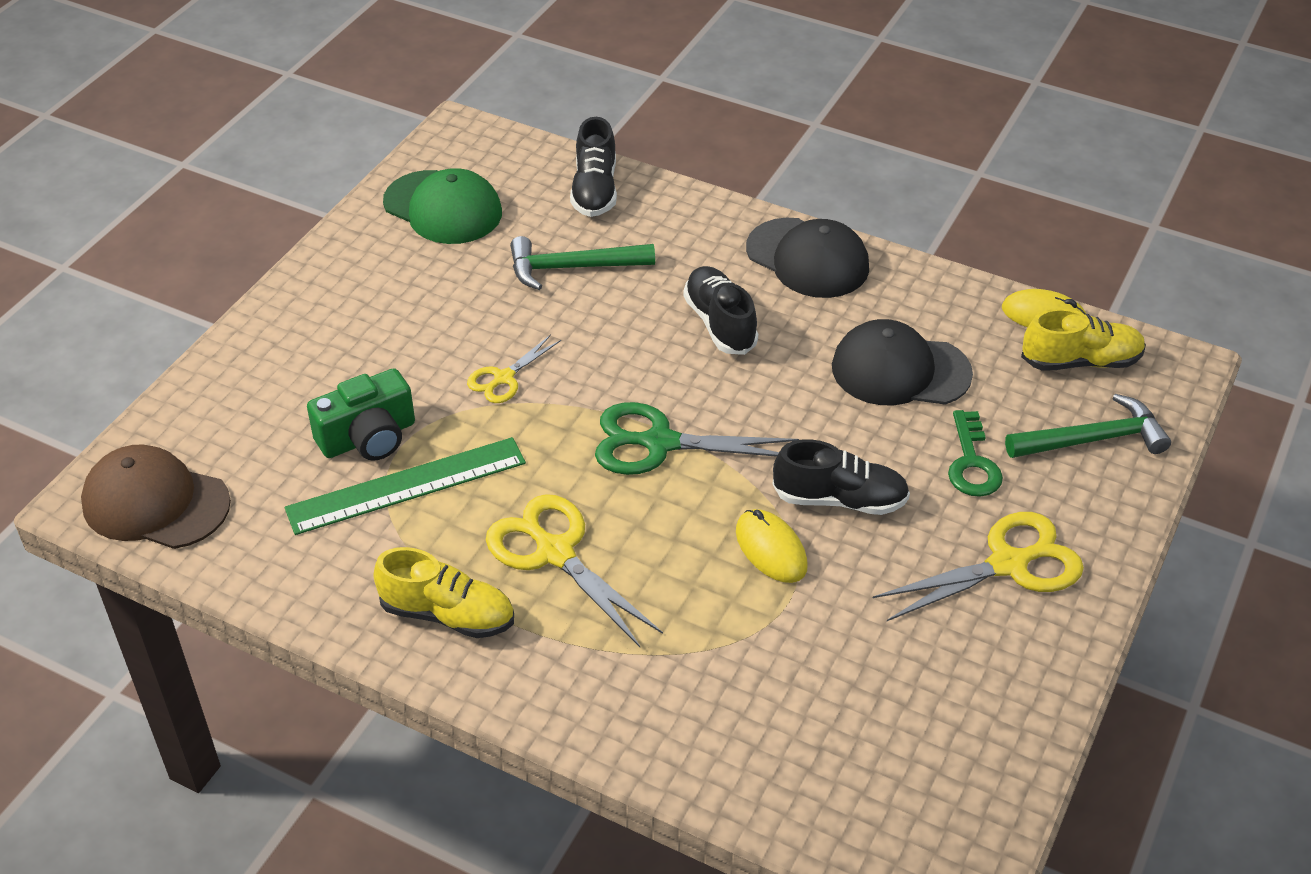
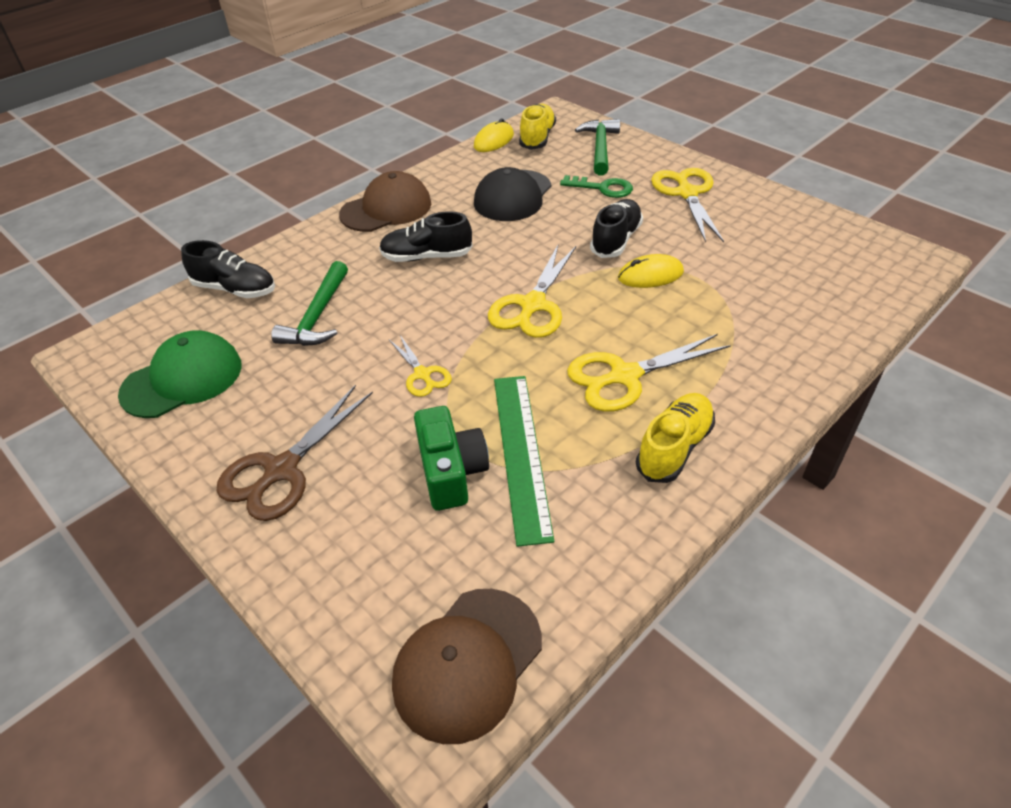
camera: 70 degrees left, 0 degrees up
green scissors [595,402,799,475] -> yellow scissors [488,243,576,338]
black cap [746,217,869,298] -> brown cap [339,171,431,232]
none -> brown scissors [217,385,373,521]

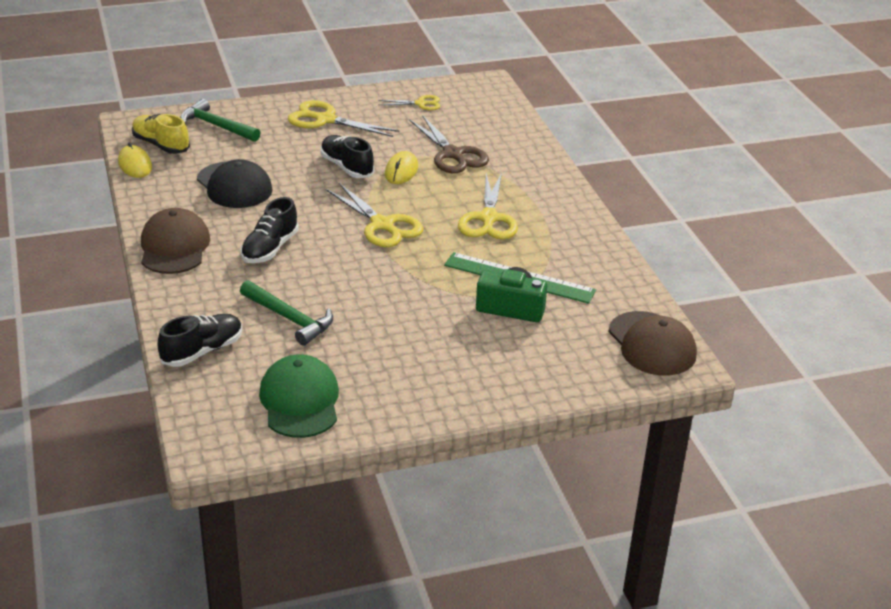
camera: 65 degrees left, 10 degrees down
brown scissors [217,385,373,521] -> brown scissors moved to [409,115,489,173]
yellow scissors [389,335,452,397] -> yellow scissors moved to [378,95,441,111]
green key [560,175,633,198] -> none
yellow shoe [636,393,715,483] -> none

